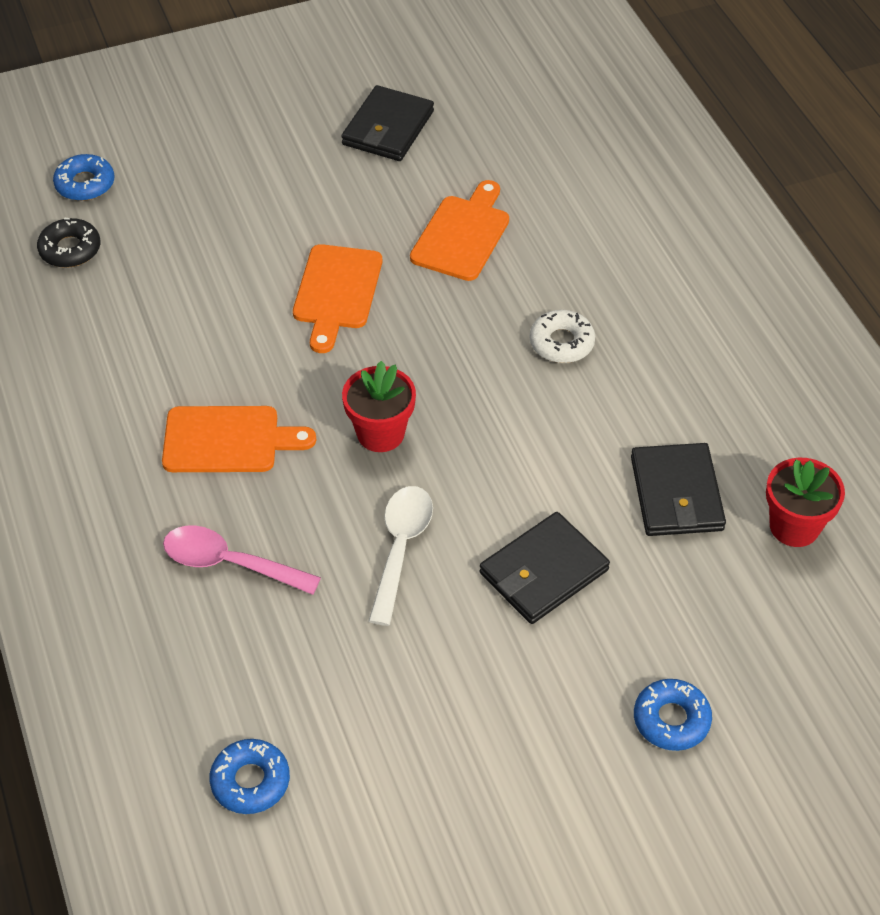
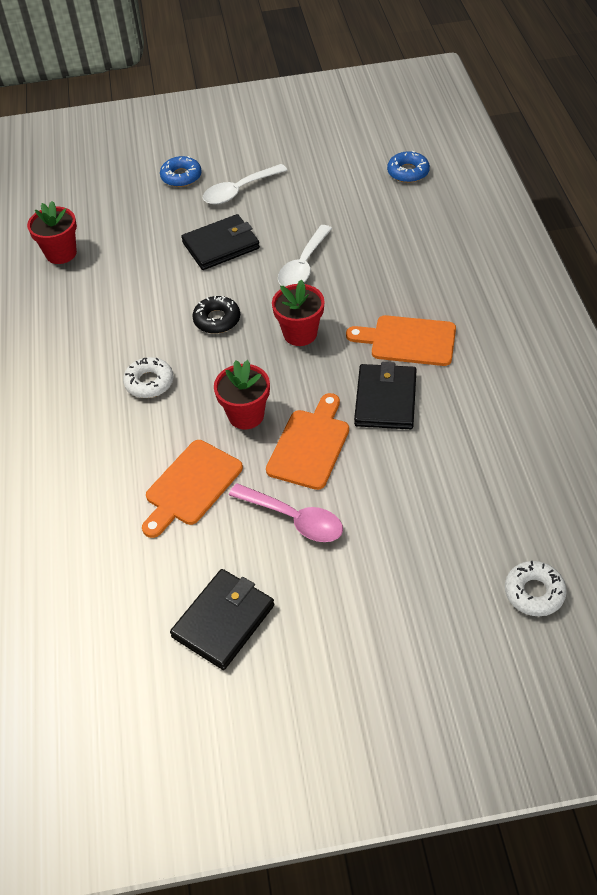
camera: 165 degrees left, 0 degrees up
black donut [37,217,101,268] -> black donut moved to [193,296,240,334]
blue donut [53,154,114,201] -> white donut [505,561,567,616]
pink spoon [163,525,321,595] -> pink spoon moved to [229,483,343,542]
black wallet [631,443,726,536] -> black wallet moved to [354,362,417,429]
none -> white spoon [203,164,287,204]
none -> red flower pot [214,360,270,429]

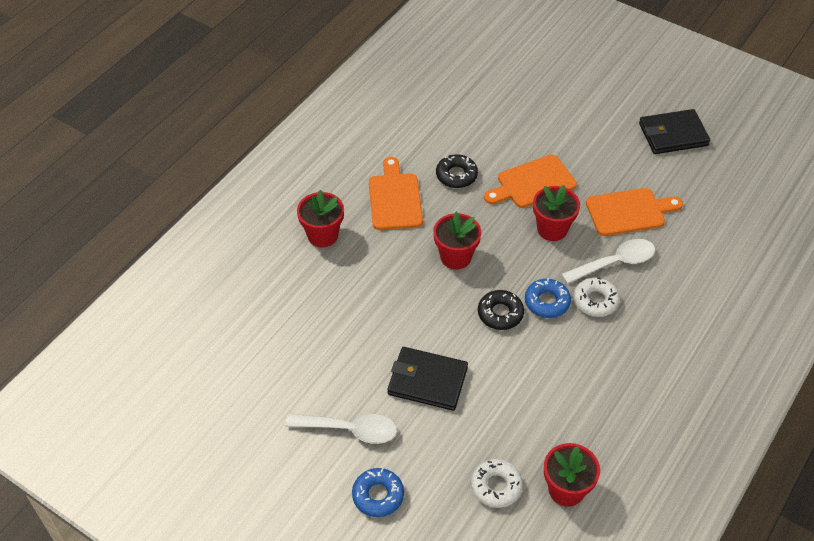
camera: 140 degrees left, 0 degrees up
pink spoon [229,483,343,542] -> none
white spoon [278,225,332,287] -> white spoon moved to [561,239,655,284]
orange cutting board [346,315,456,366] -> orange cutting board turned 150 degrees counterclockwise [369,157,423,230]
black wallet [354,362,417,429] -> black donut [436,154,478,188]
blue donut [387,151,430,183] -> blue donut moved to [525,278,571,318]
white donut [505,561,567,616] -> white donut moved to [471,459,523,508]
none -> red flower pot [297,190,344,247]

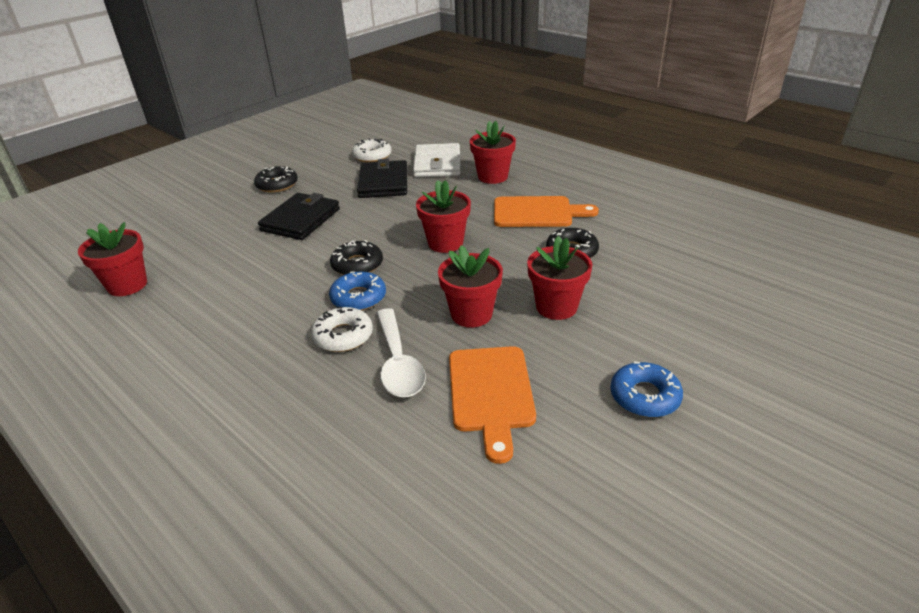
camera: 100 degrees right, 15 degrees down
white spoon [285,414,397,444] -> black donut [254,166,298,193]
blue donut [352,468,404,517] -> blue donut moved to [610,362,683,417]
white donut [471,459,523,508] -> white donut moved to [352,138,392,162]
orange cutting board [484,154,577,208] -> red flower pot [527,236,592,320]
black wallet [639,109,710,154] -> black wallet moved to [357,159,407,198]
none -> white wallet [413,143,460,177]

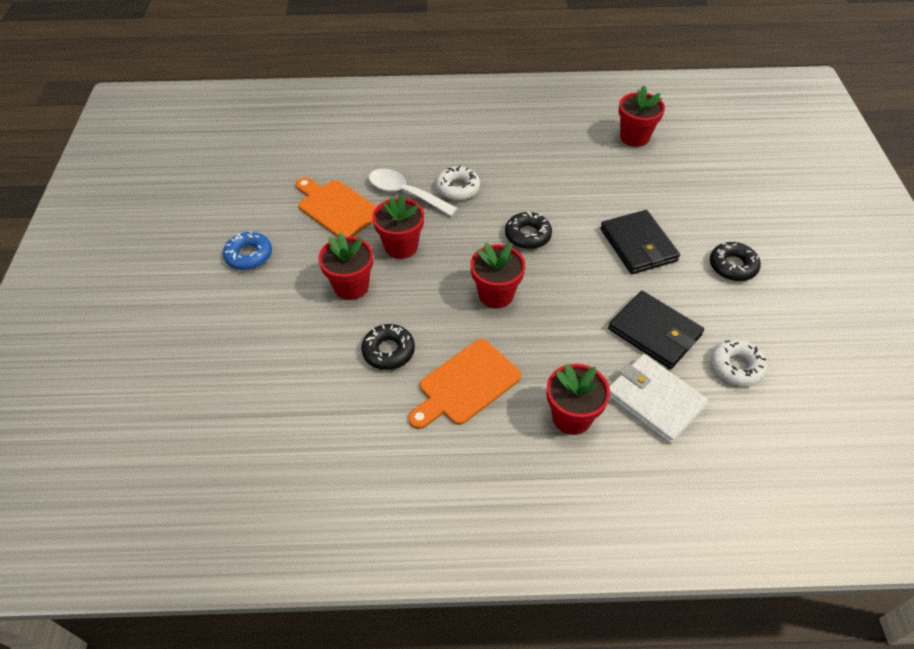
camera: 135 degrees right, 15 degrees up
blue donut [329,271,386,311] -> none

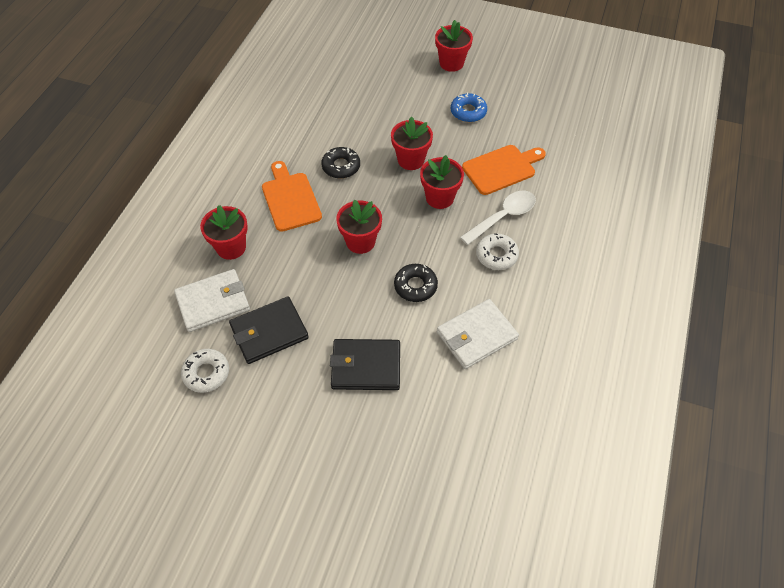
camera: 110 degrees right, 5 degrees up
red flower pot [619,86,665,147] -> red flower pot moved to [435,20,473,72]
black donut [710,242,761,281] -> none
none -> white wallet [437,299,519,369]

